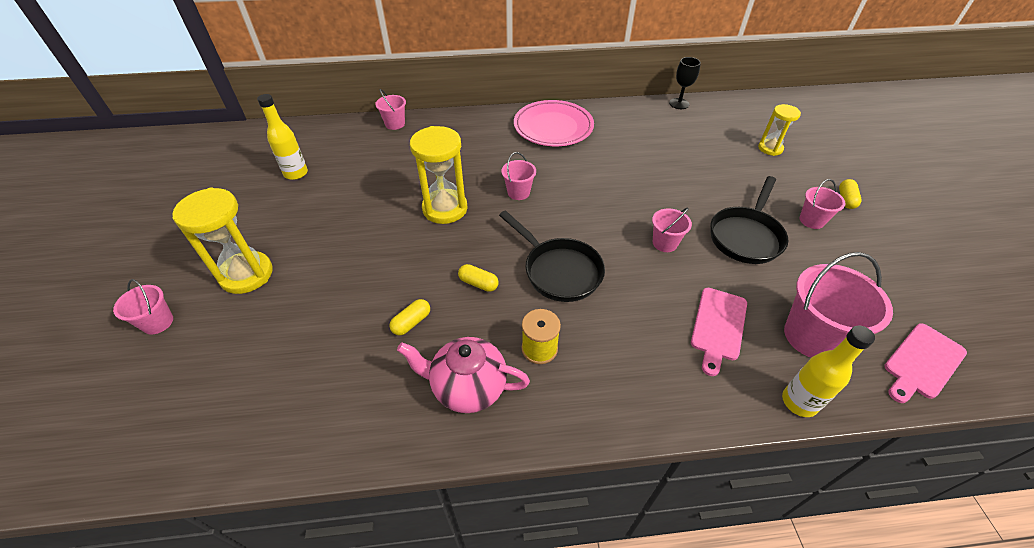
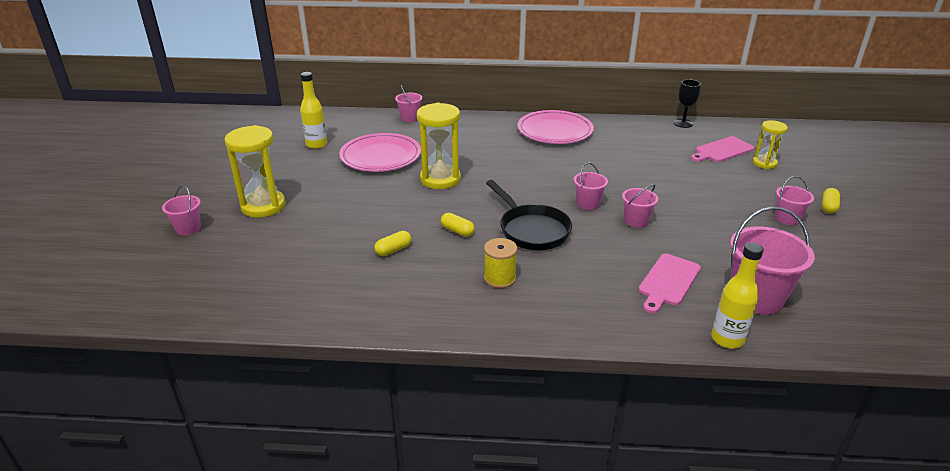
camera: 10 degrees right, 15 degrees down
pink teapot [397,337,530,413] -> none
pink bucket [501,152,536,200] -> pink bucket moved to [574,162,608,210]
black pan [710,176,788,264] -> none
pink cutting board [884,323,967,403] -> pink cutting board moved to [691,136,755,162]
none -> pink plate [339,133,421,172]

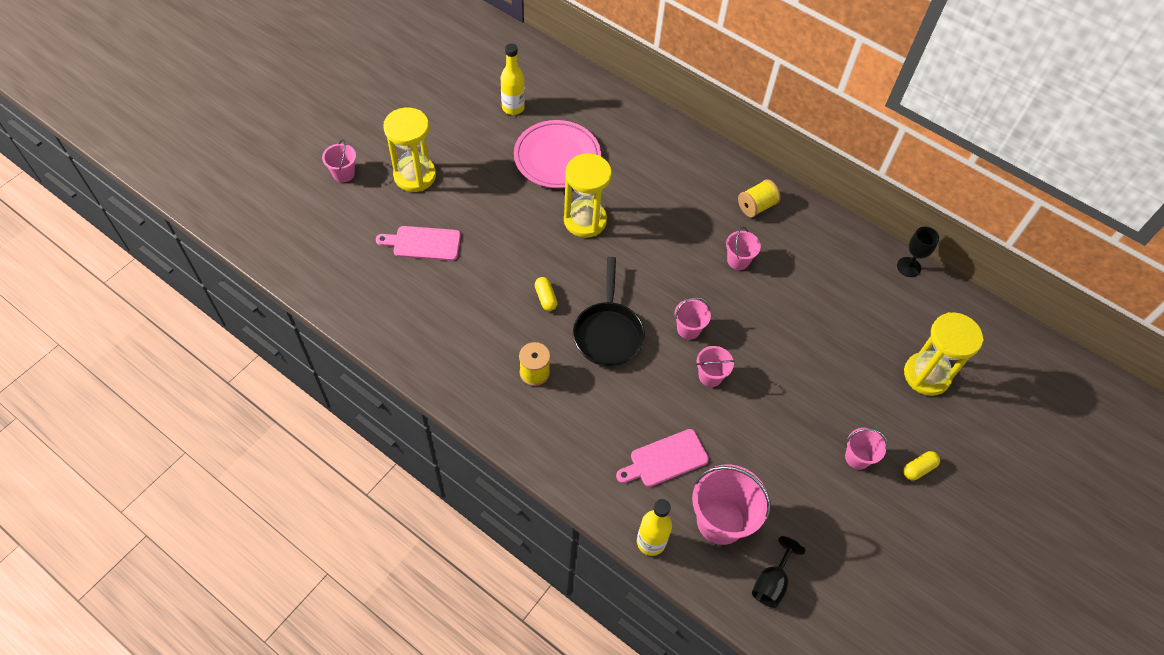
camera: 30 degrees right, 25 degrees up
yellow capsule [374,231,411,256] -> none
pink bucket [395,85,422,122] -> pink bucket moved to [726,227,761,270]
pink plate [518,110,594,144] -> yellow spool [738,179,781,217]
pink cutting board [691,136,755,162] -> pink cutting board moved to [376,226,461,261]
yellow hourglass [753,120,788,169] -> yellow hourglass [904,312,984,396], size x1.69
none -> black goblet [752,536,806,608]

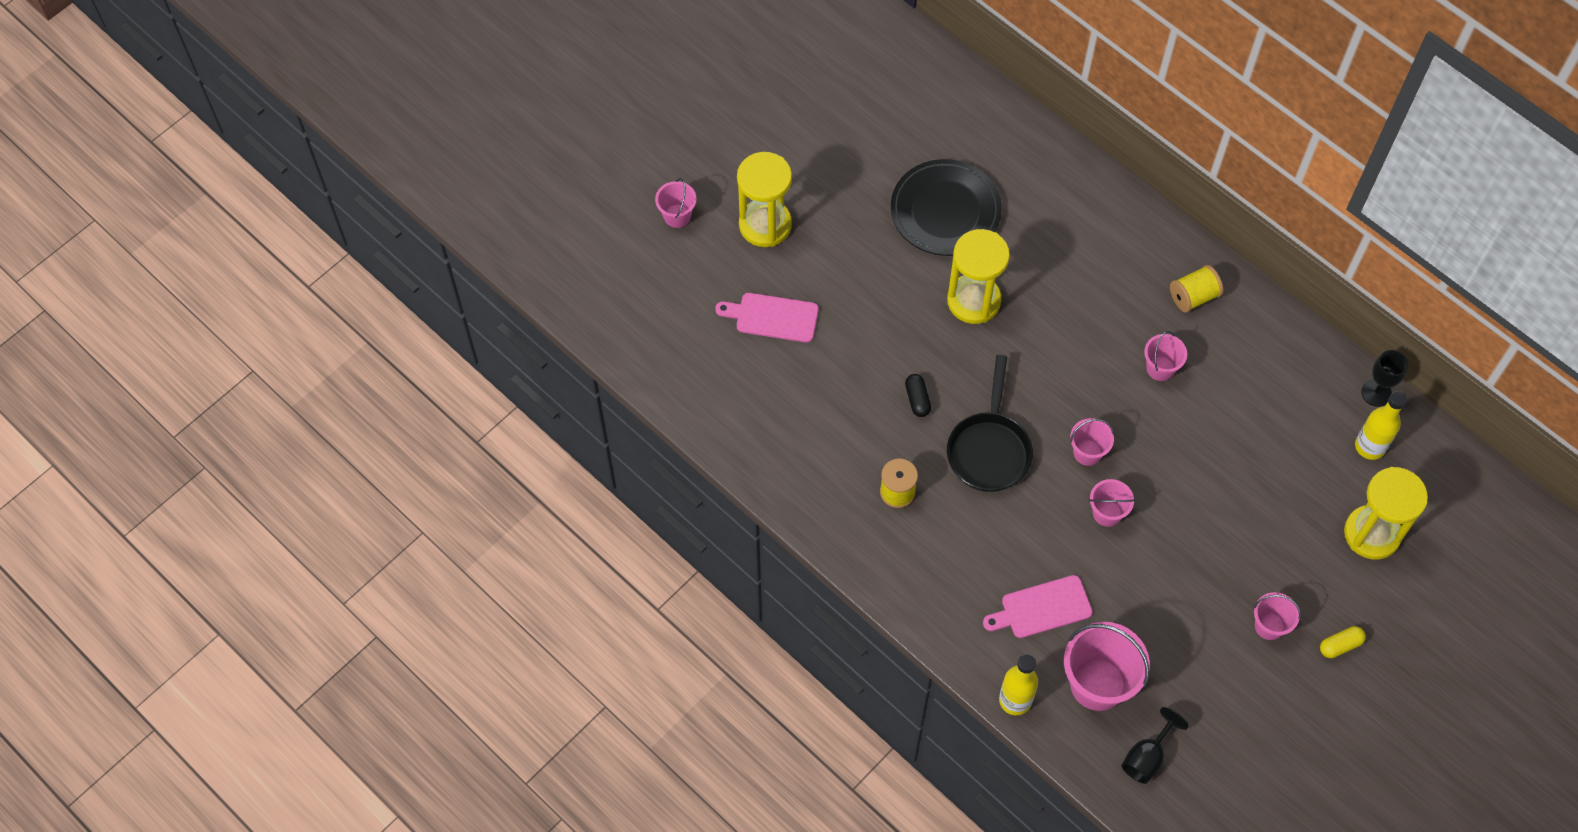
camera: 10 degrees right, 5 degrees up
yellow bottle [501,43,525,115] -> yellow bottle moved to [1355,391,1407,460]
pink plate [514,120,601,188] -> black plate [891,159,1002,256]
yellow capsule [535,277,557,311] -> black capsule [905,374,931,417]

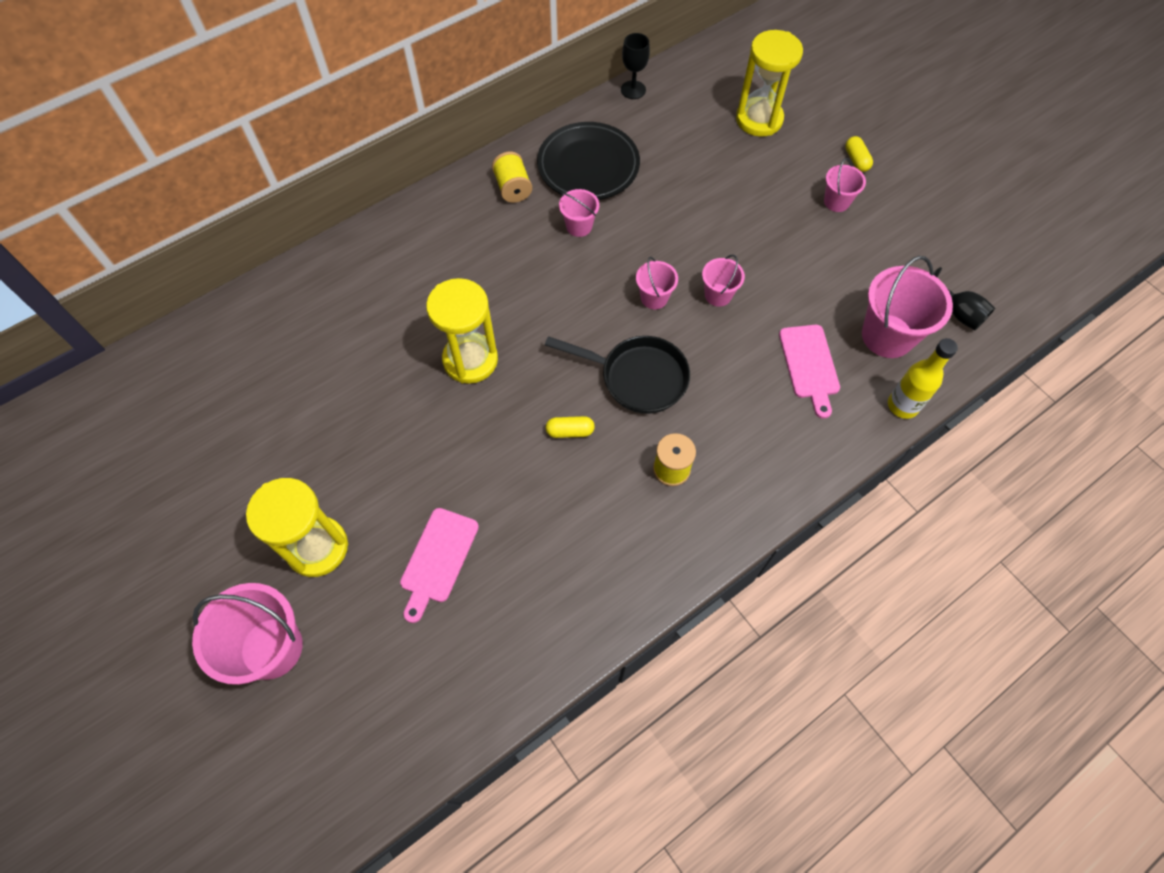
camera: 80 degrees left, 0 degrees up
pink bucket [655,178,696,228] -> pink bucket [192,583,303,685], size x1.84
black plate [891,159,1002,256] -> black plate moved to [537,122,640,200]
black capsule [905,374,931,417] -> yellow capsule [546,416,595,438]
yellow bottle [1355,391,1407,460] -> none

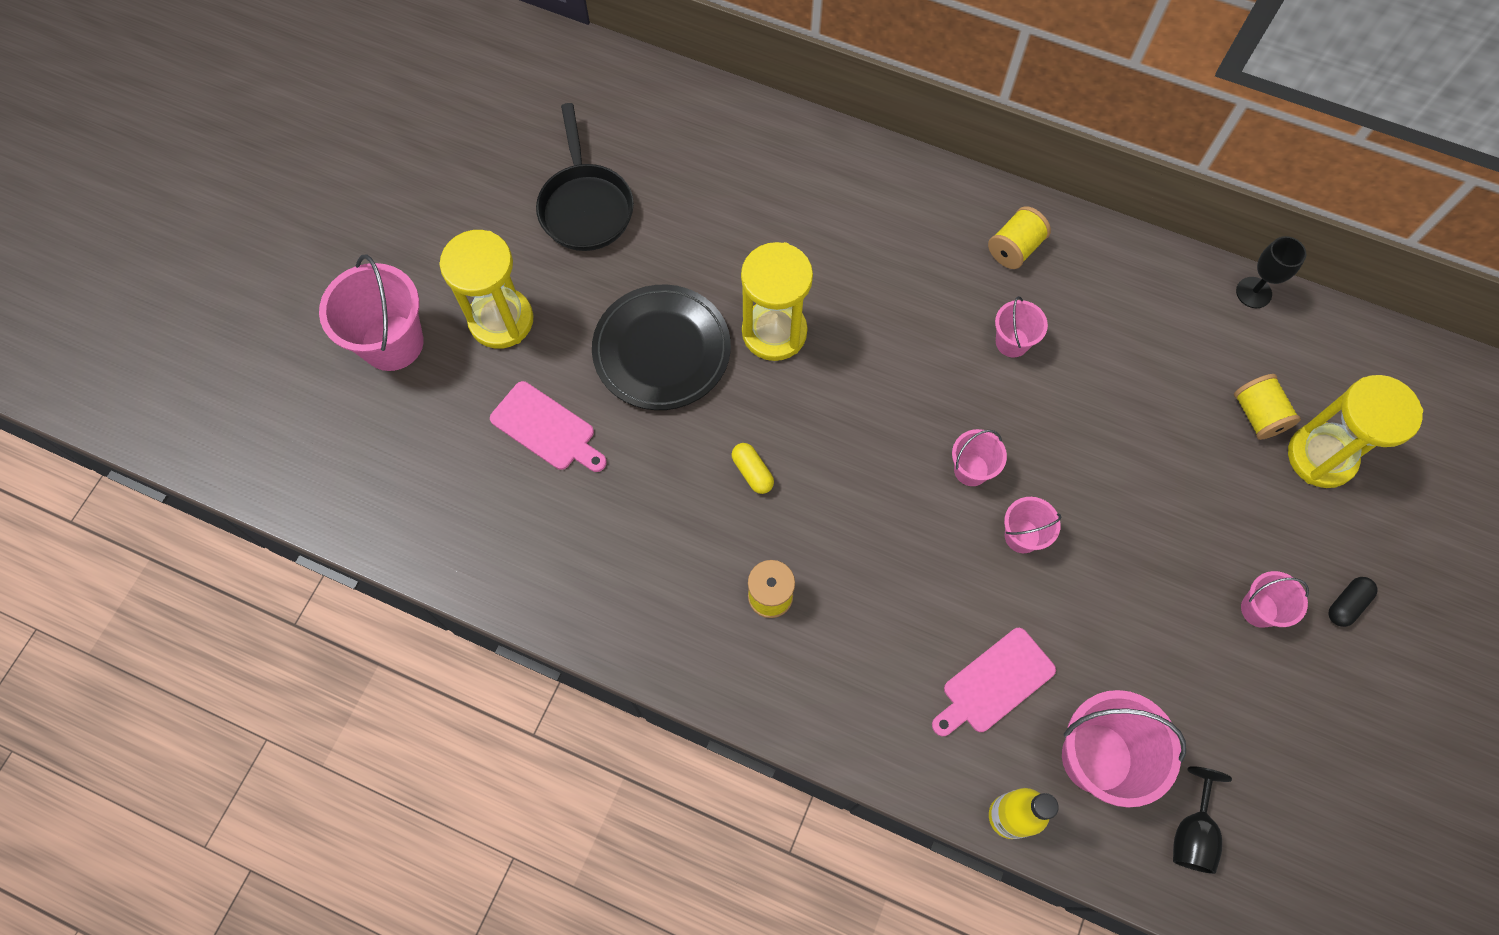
camera: 60 degrees right, 5 degrees up
pink cutting board [400,508,479,623] -> pink cutting board turned 135 degrees counterclockwise [490,381,607,472]
black plate [537,122,640,200] -> black plate moved to [592,285,731,410]
black pan [545,336,690,414] -> black pan moved to [536,103,634,251]
yellow capsule [845,136,873,172] -> black capsule [1328,577,1378,627]
none -> yellow spool [1234,374,1301,440]

